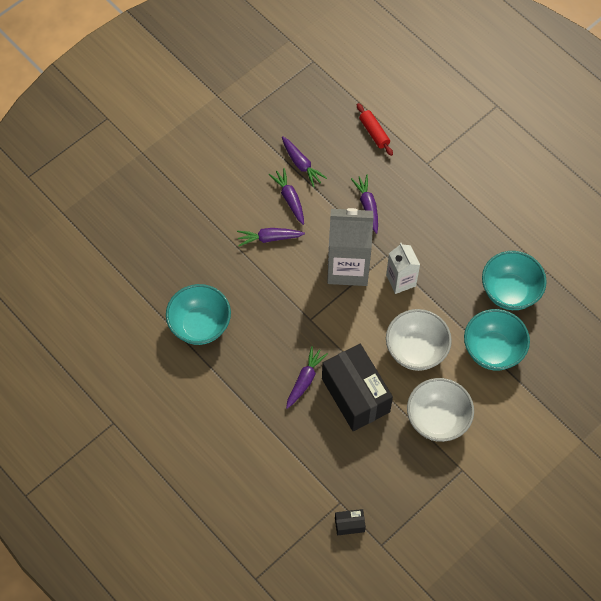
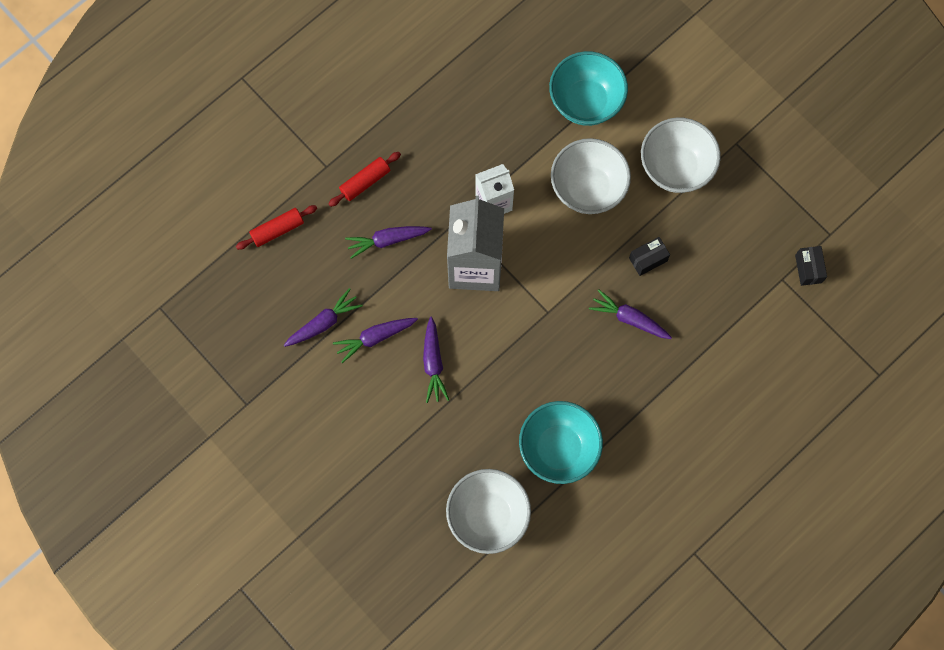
camera: 90 degrees left, 10 degrees up
black box [322,344,393,431] -> black box [629,237,670,276], size x0.42
turquoise bowl [482,251,547,310] -> none
none -> red rolling pin [329,152,401,207]
none -> white bowl [446,469,531,554]

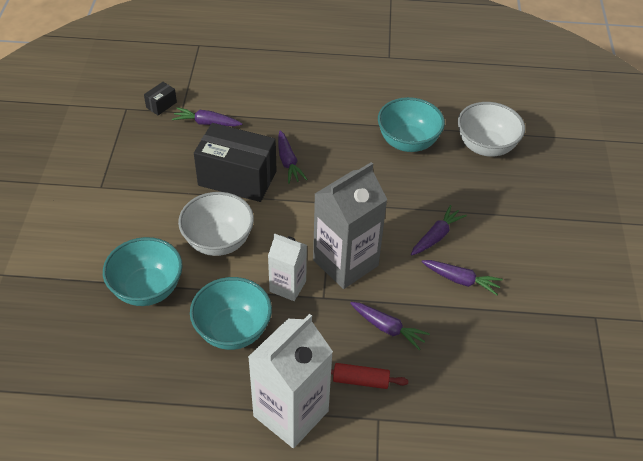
camera: 135 degrees left, 25 degrees down
red rolling pin [236,205,317,250] -> none
purple carrot [284,288,363,347] -> purple carrot moved to [172,107,242,126]
black box [629,237,670,276] -> black box [194,123,276,202], size x2.40
white bowl [641,117,721,193] -> none
none -> turquoise bowl [190,277,272,350]
none -> white carton [248,314,333,448]

